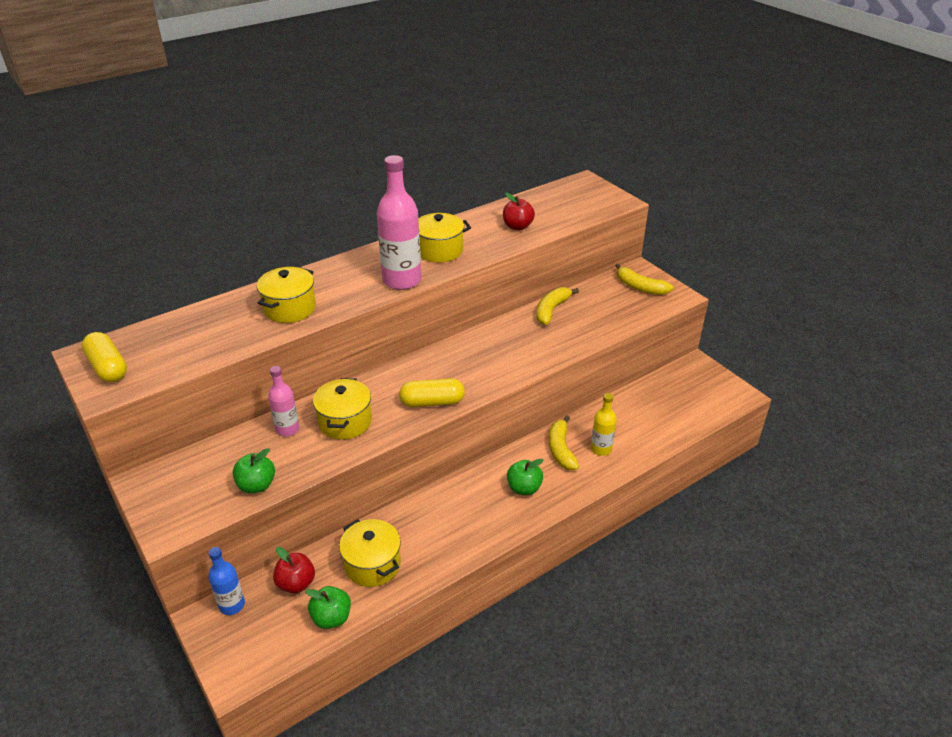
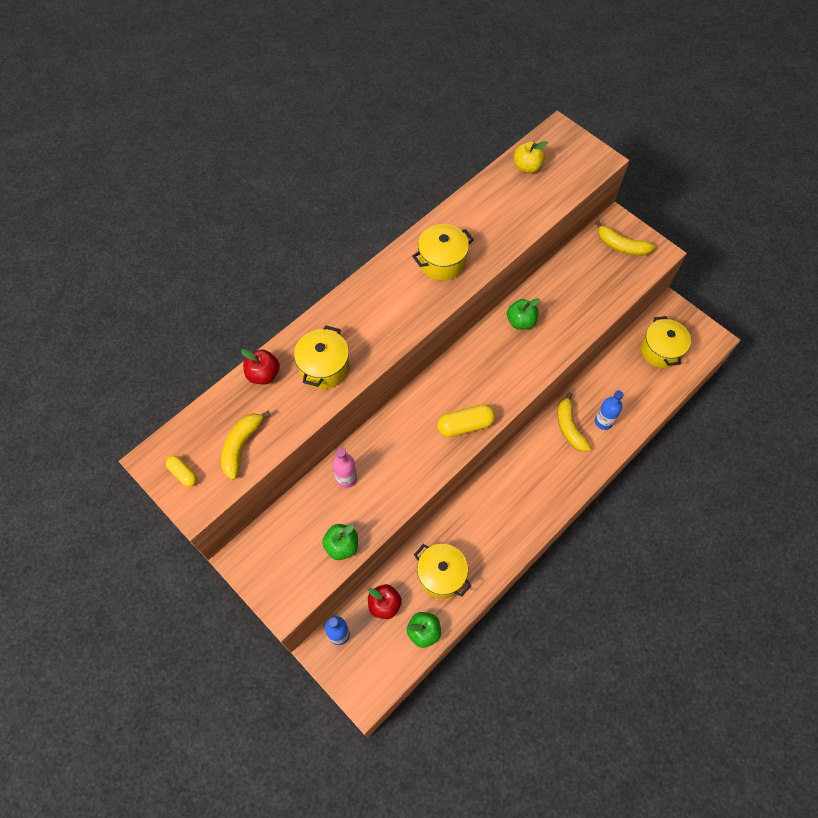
camera: 10 degrees left, 25 degrees up
yellow capsule [82,332,127,382] -> yellow capsule [166,456,198,487], size x0.59
yellow pot [313,378,372,440] -> yellow pot moved to [641,316,691,368]
pink bottle [377,155,421,290] -> none
red apple [503,192,535,230] -> red apple moved to [241,349,280,384]
green apple [507,459,544,495] -> green apple moved to [507,298,540,330]
yellow banana [536,287,579,325] -> yellow banana moved to [221,410,271,480]
yellow bottle [591,393,617,456] -> blue bottle [595,390,623,430]
none -> yellow apple [514,141,548,173]

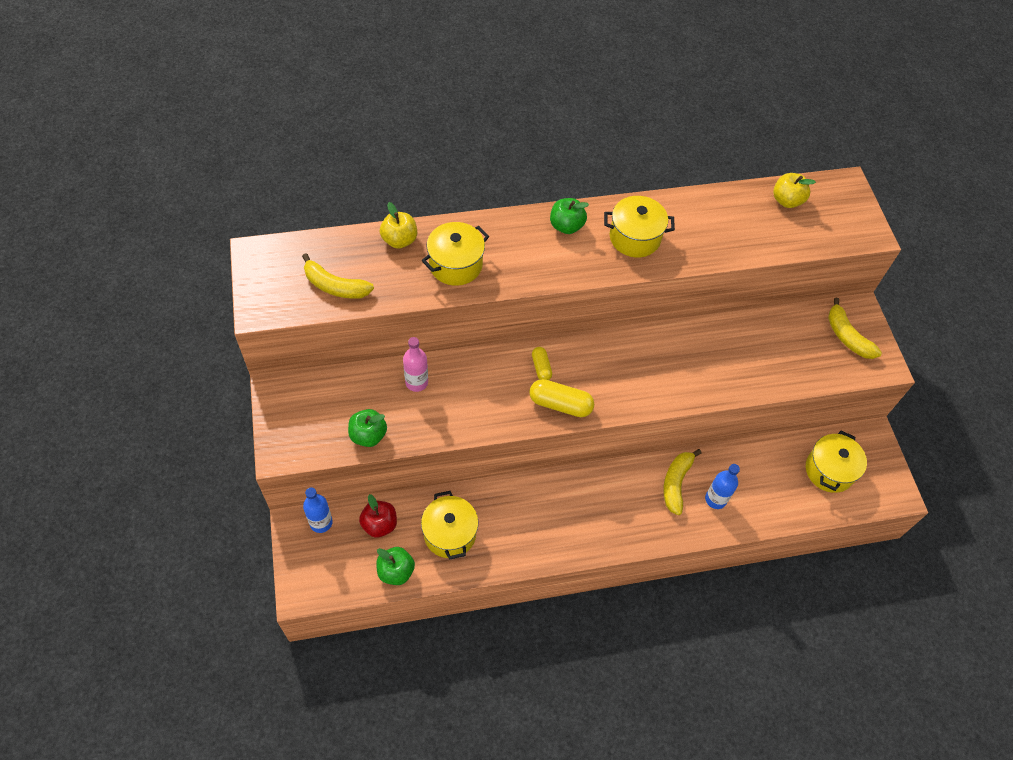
camera: 30 degrees right, 5 degrees down
yellow capsule [166,456,198,487] -> yellow capsule moved to [532,347,552,380]
yellow banana [221,410,271,480] -> yellow banana turned 120 degrees counterclockwise [302,253,374,299]
red apple [241,349,280,384] -> yellow apple [380,202,417,249]
green apple [507,298,540,330] -> green apple moved to [550,198,589,234]

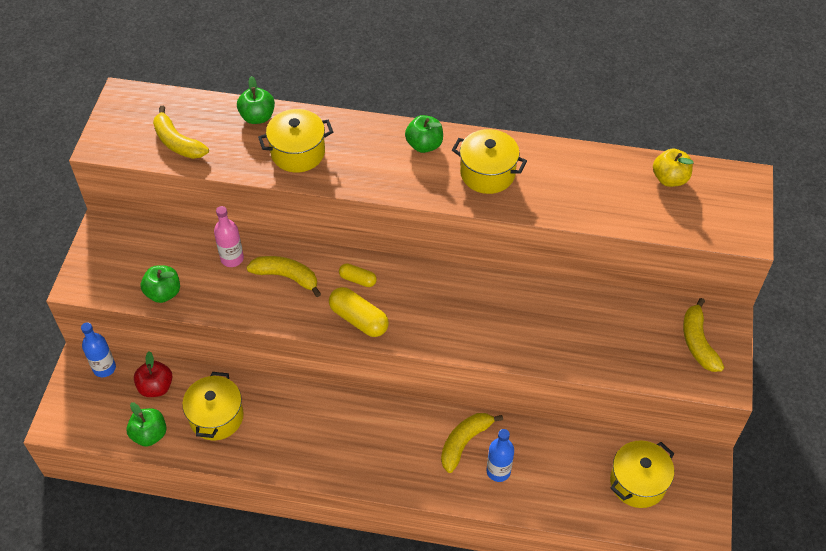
camera: 25 degrees right, 5 degrees down
yellow apple [380,202,417,249] -> green apple [237,76,275,124]
yellow capsule [532,347,552,380] -> yellow capsule turned 75 degrees counterclockwise [339,263,377,287]
none -> yellow banana [246,256,321,297]

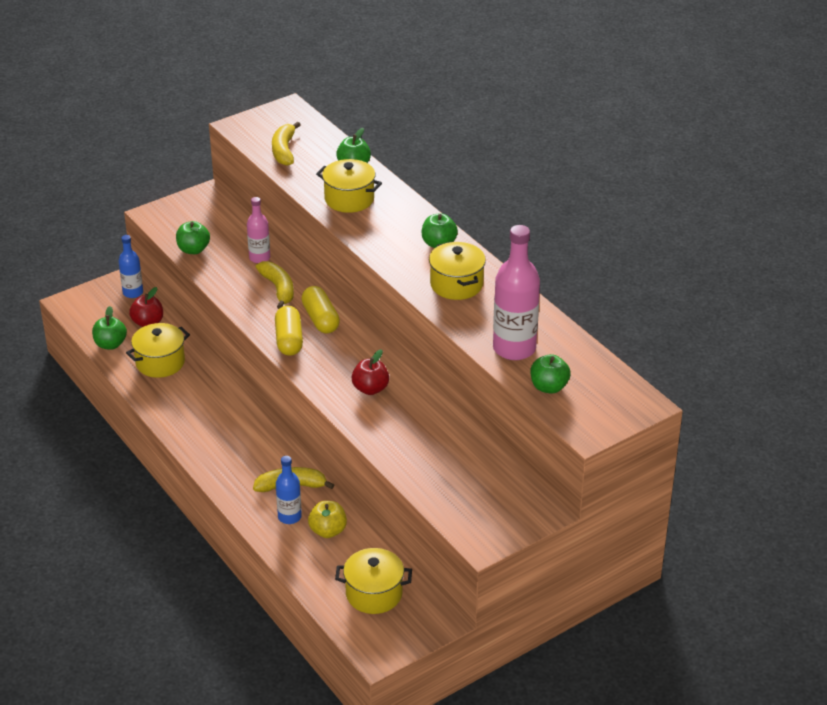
camera: 45 degrees right, 15 degrees down
yellow capsule [339,263,377,287] -> yellow capsule [301,286,340,334], size x1.69
yellow apple [653,149,693,187] -> yellow apple moved to [308,501,347,538]
yellow banana [683,298,724,372] -> none
none -> red apple [352,349,389,395]
none -> pink bottle [493,225,540,360]
none -> green apple [530,354,571,394]

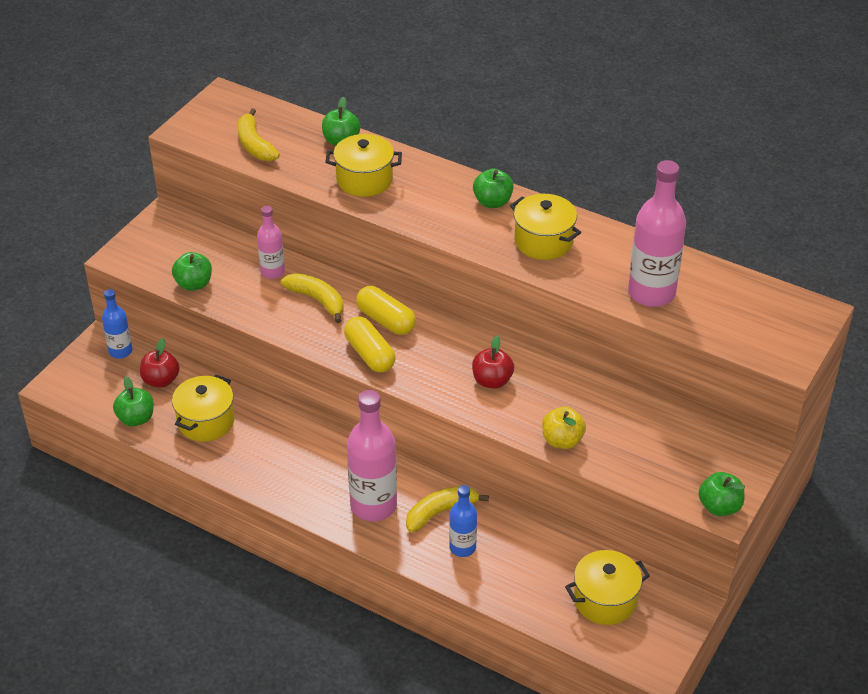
camera: 25 degrees left, 5 degrees up
yellow apple [308,501,347,538] -> yellow apple moved to [542,407,586,449]
green apple [530,354,571,394] -> green apple moved to [699,472,745,516]
none -> pink bottle [347,390,397,521]

